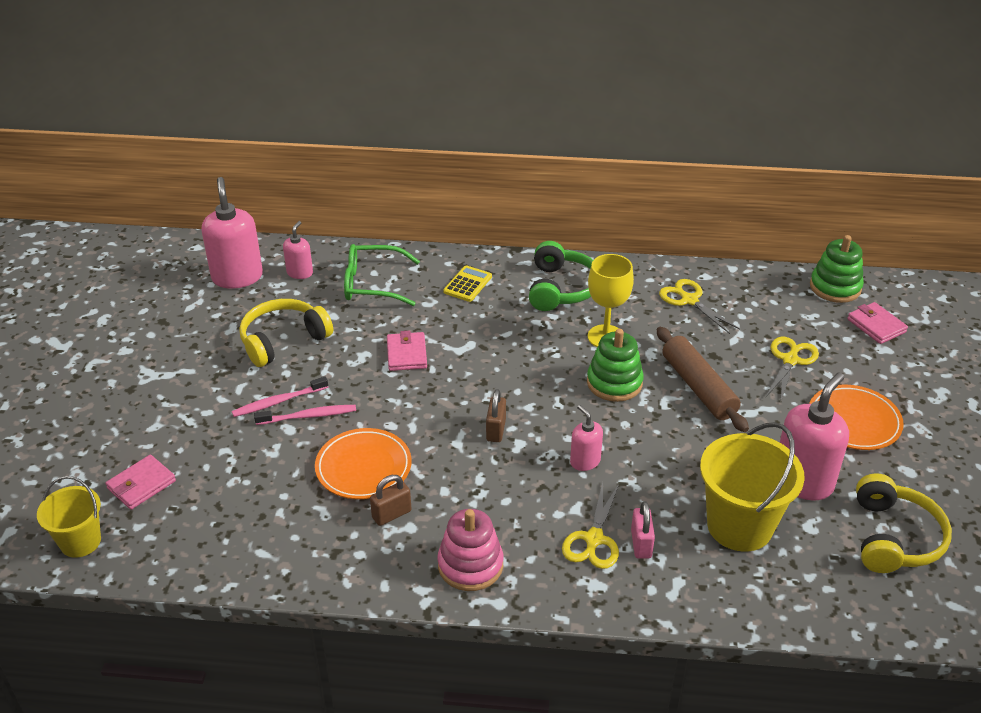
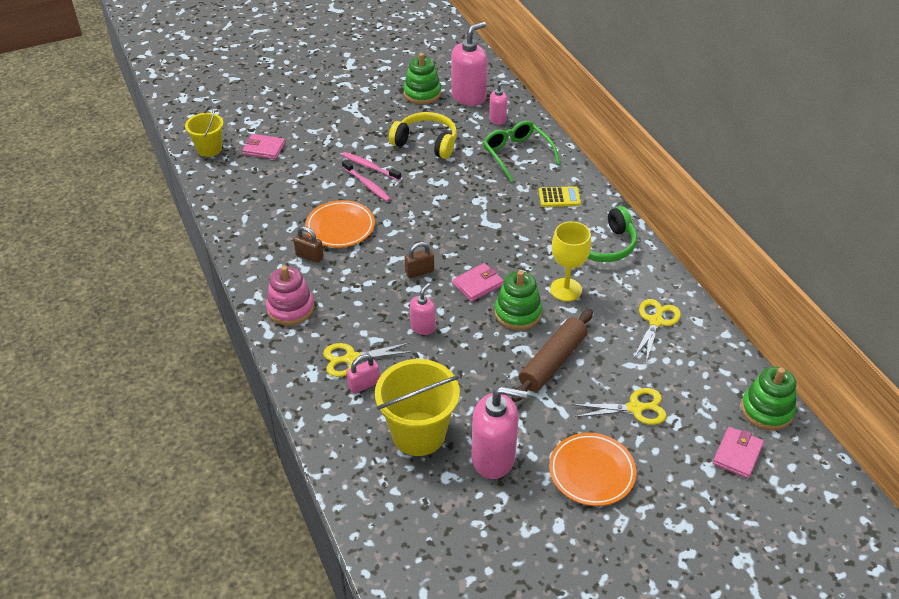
camera: 60 degrees right, 5 degrees up
pink wallet [387,331,427,371] -> pink wallet moved to [453,263,503,302]
yellow headphones [856,474,952,573] -> none
none -> green stacking toy [404,53,441,104]

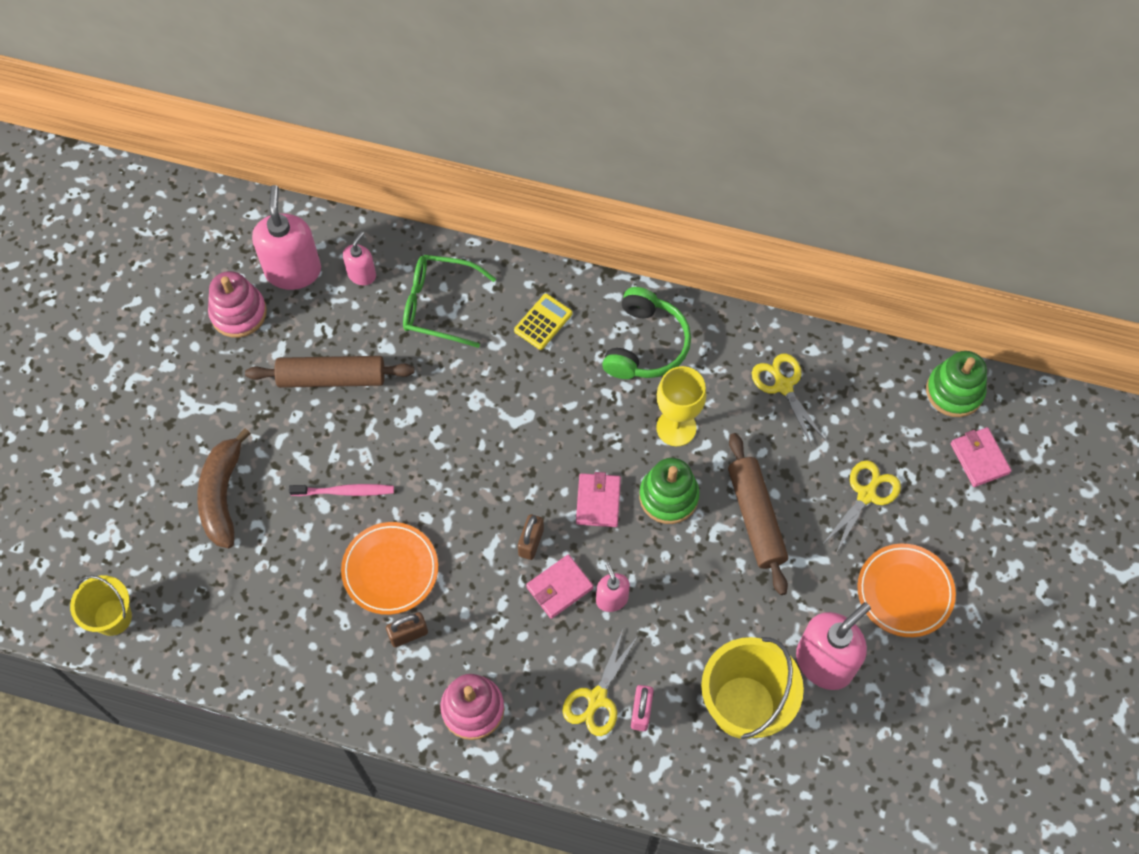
camera: 50 degrees left, 20 degrees up
pink wallet [242,134,285,159] -> pink wallet moved to [526,554,594,619]
pink toothbrush [342,152,401,181] -> none
yellow headphones [389,112,457,159] -> brown rolling pin [245,356,414,388]
green stacking toy [404,53,441,104] -> pink stacking toy [208,271,267,338]
none -> brown banana [197,428,251,549]

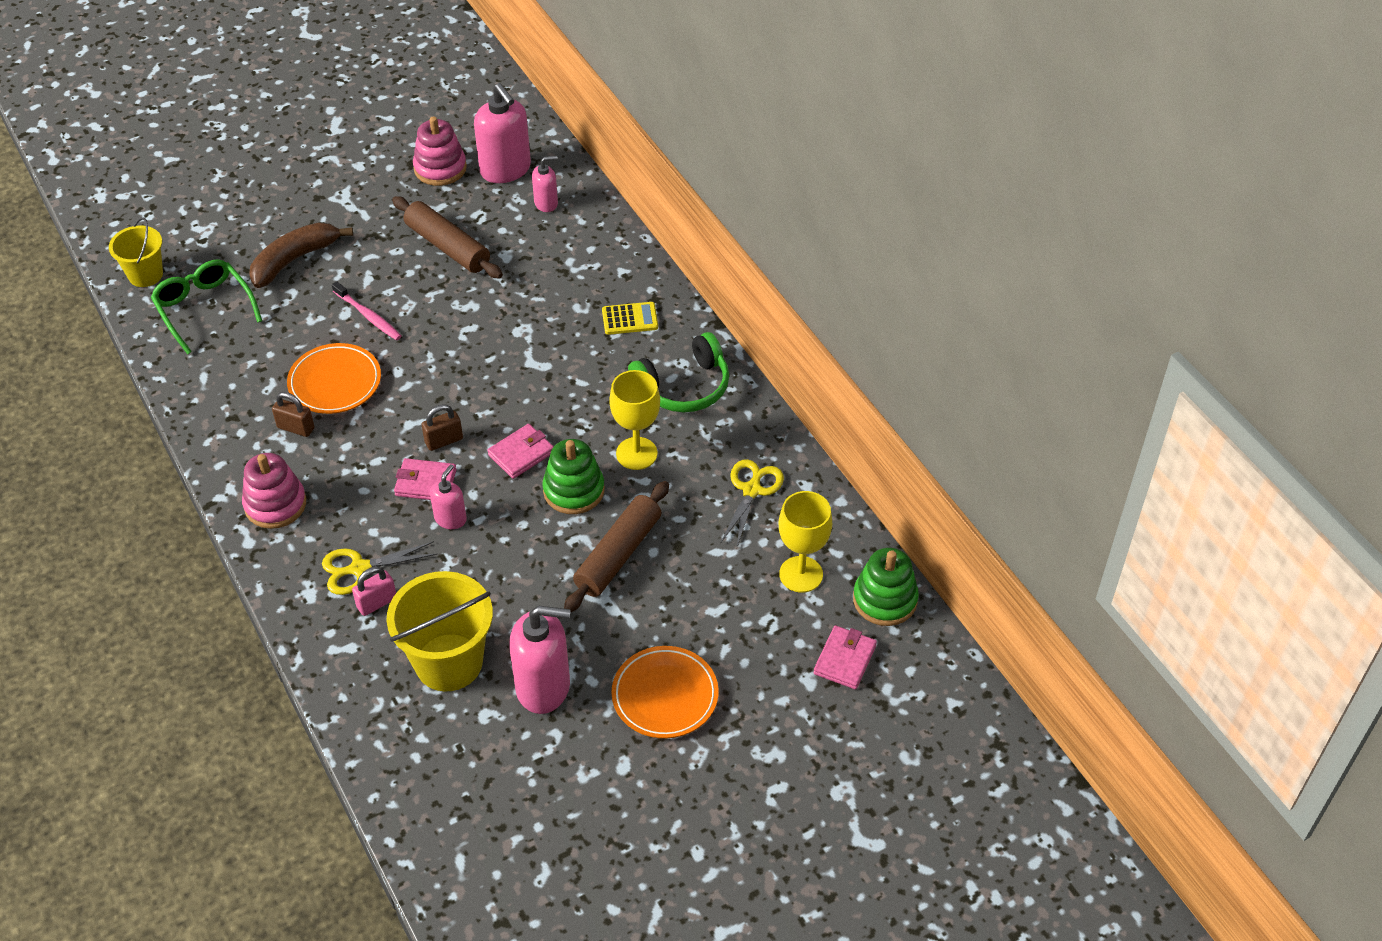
camera: 45 degrees right, 15 degrees down
pink soap dispenser [252,185,321,290] -> pink soap dispenser turned 105 degrees clockwise [474,83,531,183]
green glasses [403,255,496,348] -> green glasses moved to [151,259,262,354]
yellow scissors [822,460,901,553] -> none
none -> yellow goblet [779,491,832,593]

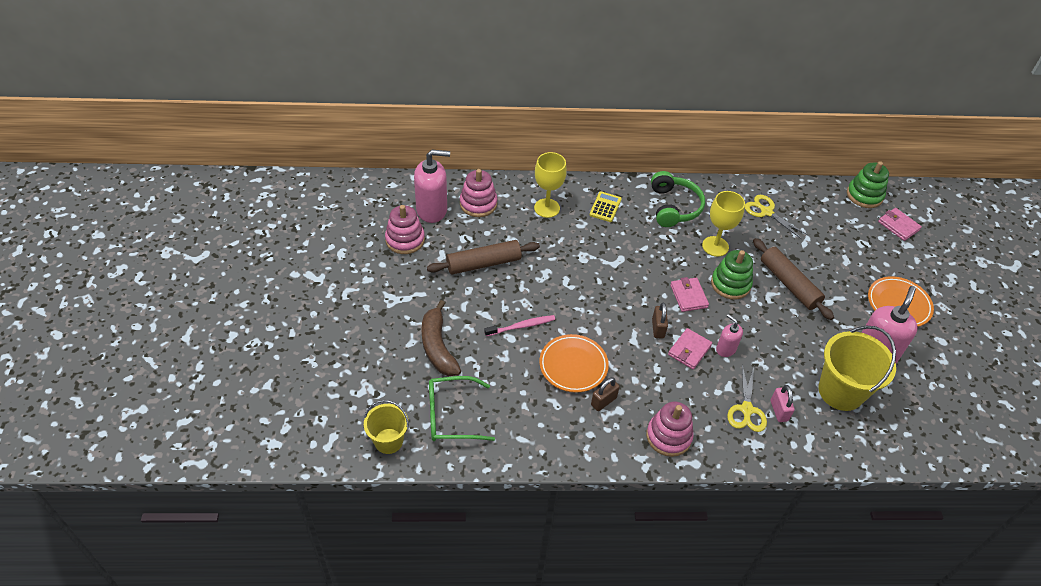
camera: 65 degrees left, 0 degrees up
pink soap dispenser [532,156,558,212] -> pink stacking toy [460,169,498,217]
yellow goblet [779,491,832,593] -> yellow goblet moved to [534,152,567,218]

